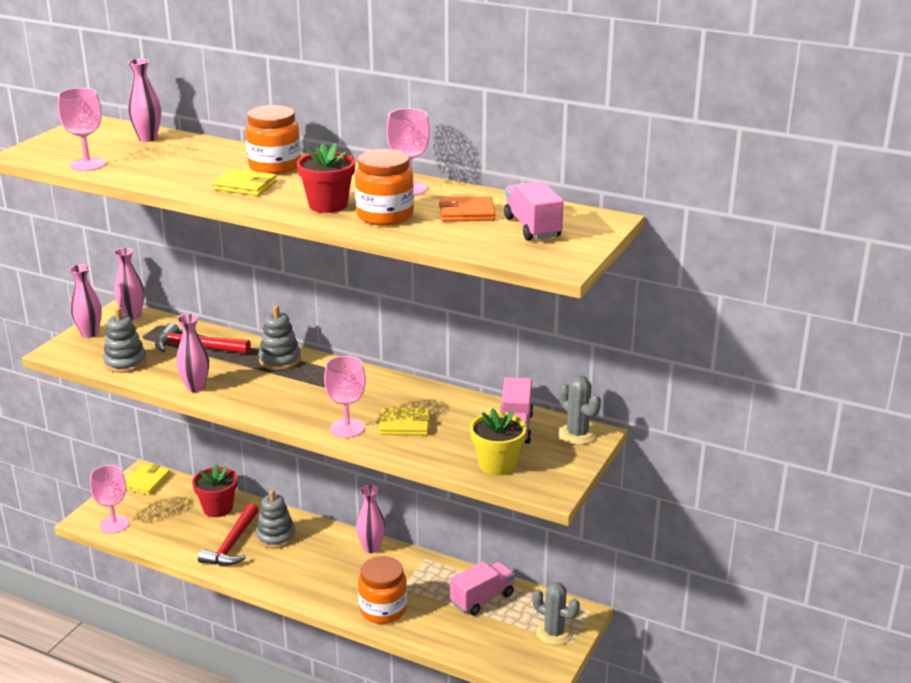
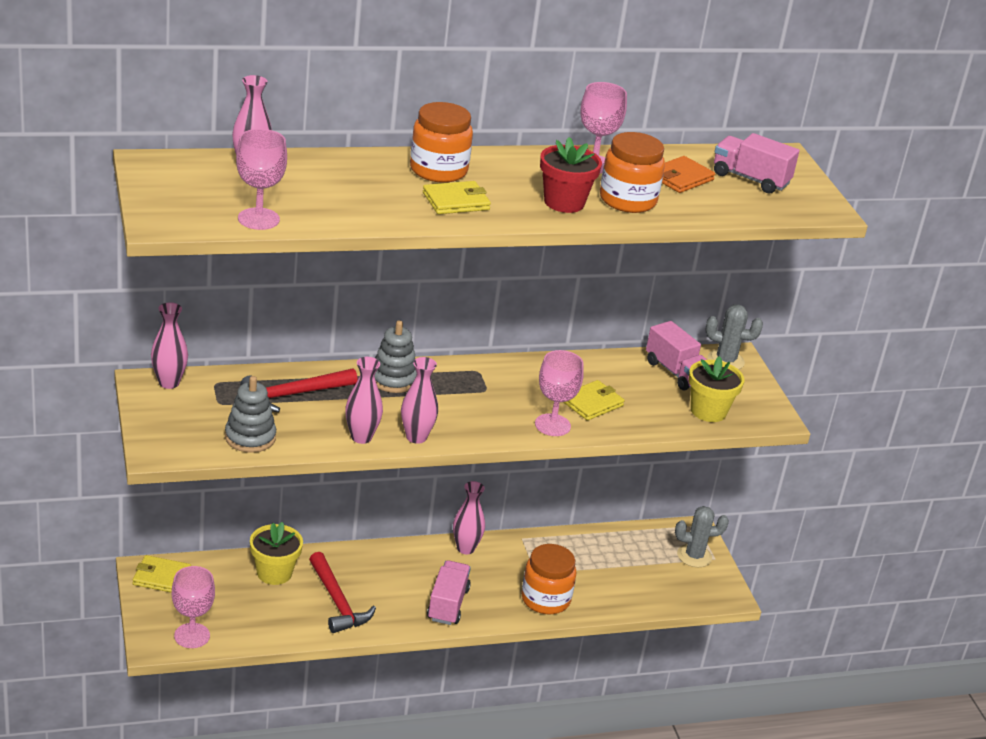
camera: 45 degrees left, 5 degrees up
pink vase [70,264,102,338] -> pink vase moved to [401,357,438,444]
yellow wallet [126,464,170,495] -> yellow wallet turned 60 degrees counterclockwise [133,555,191,593]
red flower pot [192,464,237,517] -> yellow flower pot [250,522,303,585]
grey stacking toy [256,490,295,549] -> none
pink truck [450,562,515,615] -> pink truck moved to [427,560,471,625]

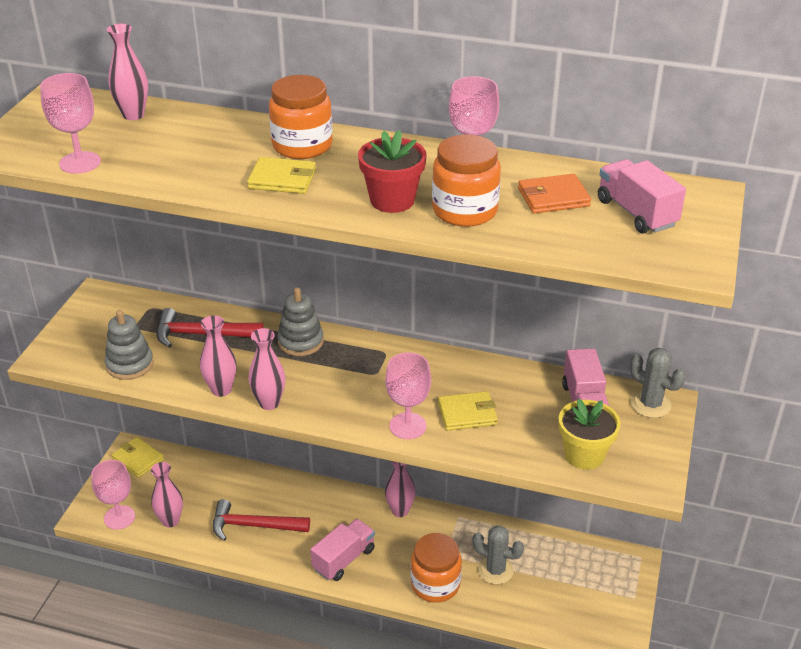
camera: 35 degrees right, 5 degrees up
pink vase [151,302,188,389] -> pink vase moved to [151,462,183,527]
yellow flower pot [250,522,303,585] -> none
red hammer [309,552,376,633] -> red hammer turned 90 degrees clockwise [213,499,310,541]
grey cactus [675,506,729,567] -> grey cactus moved to [472,525,524,584]

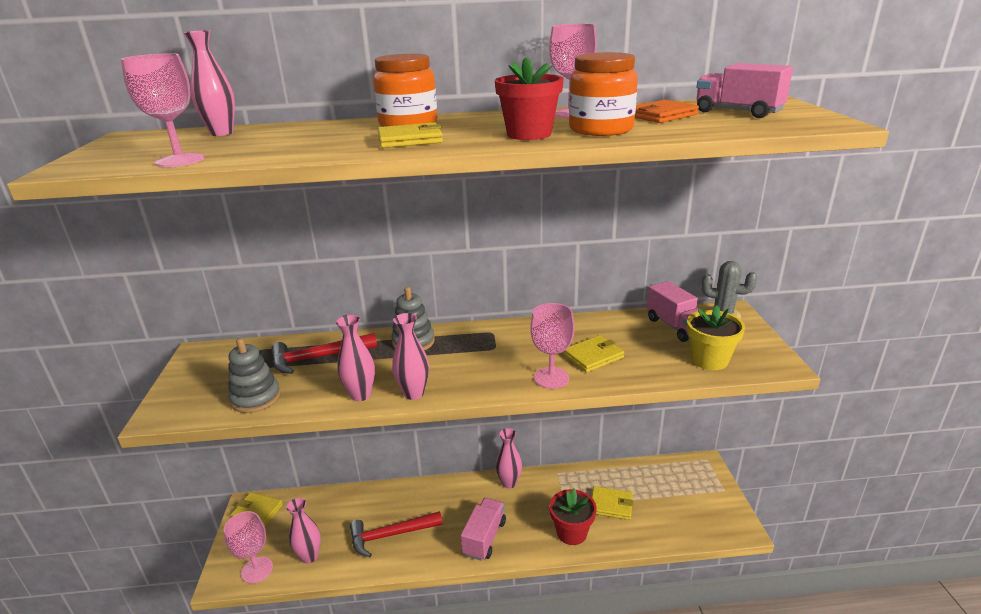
camera: 20 degrees left, 10 degrees down
orange jar [411,533,462,603] -> red flower pot [549,488,597,545]
grey cactus [472,525,524,584] -> yellow wallet [592,486,633,520]

